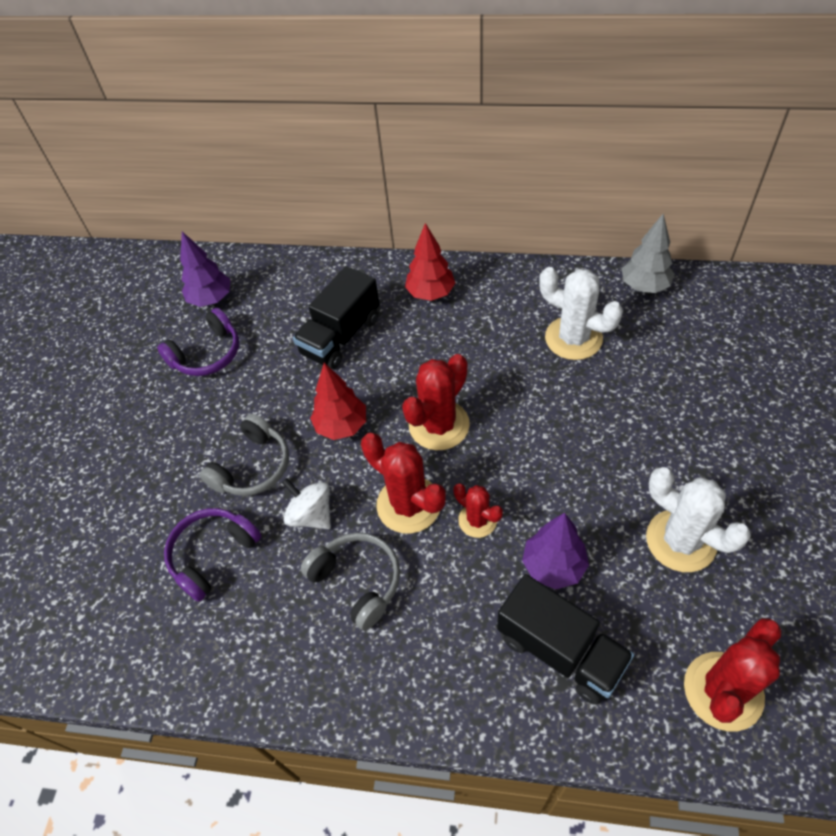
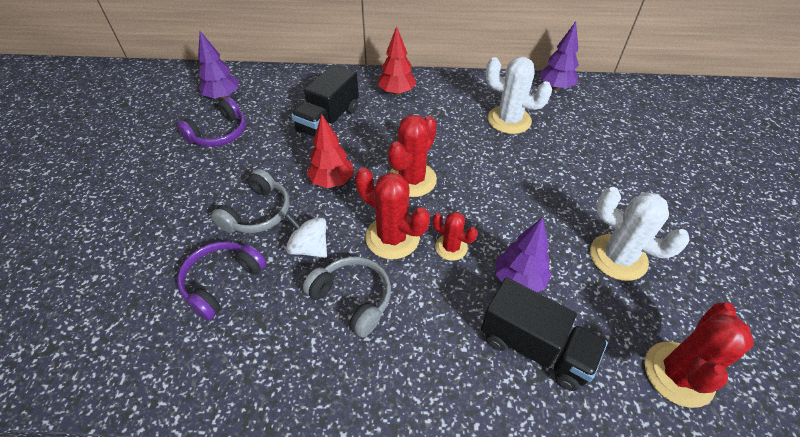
camera: 10 degrees left, 5 degrees down
grey tree [622,214,674,293] -> purple tree [539,22,579,90]

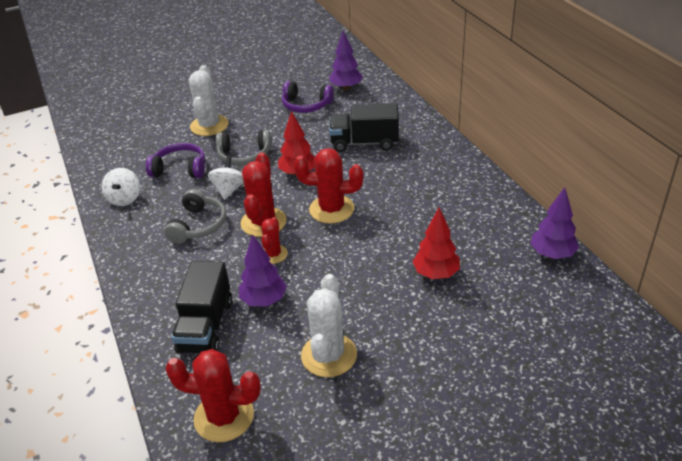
camera: 65 degrees right, 10 degrees down
red tree [378,26,417,96] -> red tree moved to [413,207,460,279]
white cactus [486,57,552,134] -> white cactus moved to [189,65,228,136]
none -> white spinning top [102,168,140,206]

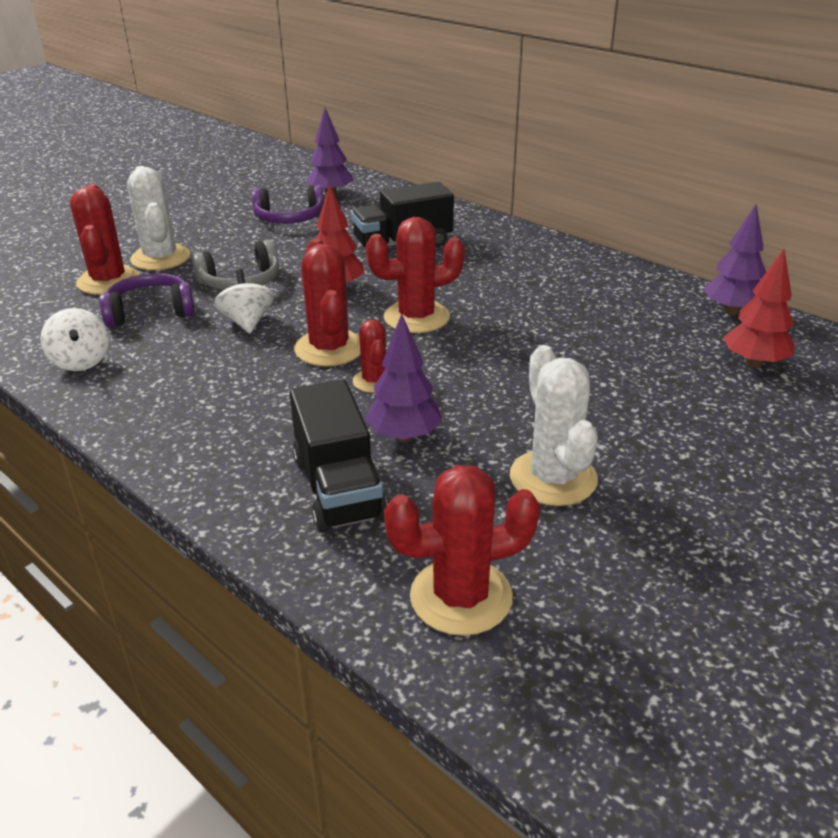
camera: 25 degrees left, 5 degrees down
grey headphones [164,189,226,243] -> none
red tree [413,207,460,279] -> red tree moved to [724,249,795,368]
none -> red cactus [70,184,140,295]

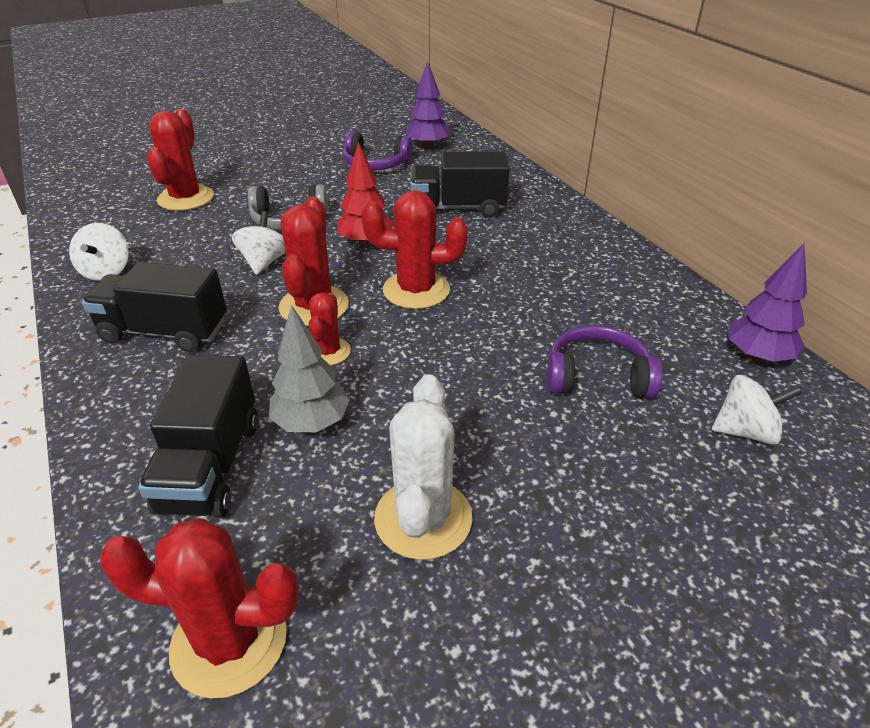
camera: 20 degrees right, 5 degrees up
purple headphones [99,273,195,327] -> purple headphones moved to [547,326,662,398]
white cactus [127,166,190,270] -> none
purple tree [365,313,442,442] -> grey tree [269,304,350,432]
red tree [724,249,795,368] -> white spinning top [712,375,802,445]
none -> black truck [82,262,227,352]

